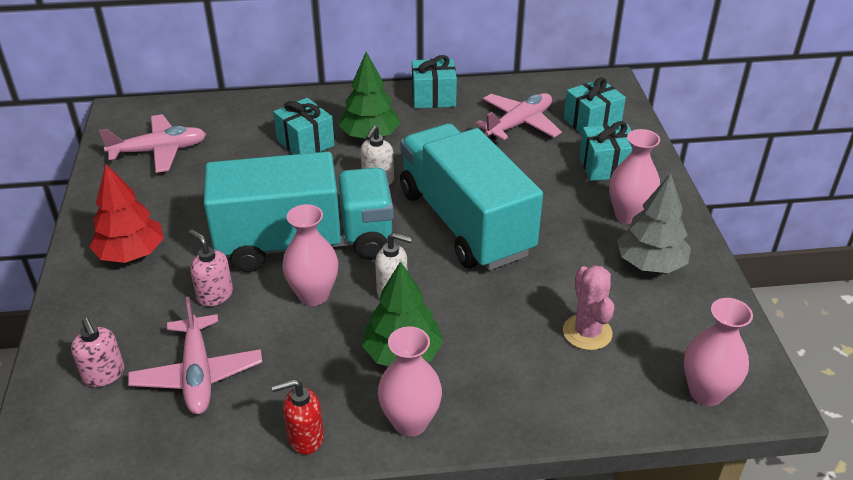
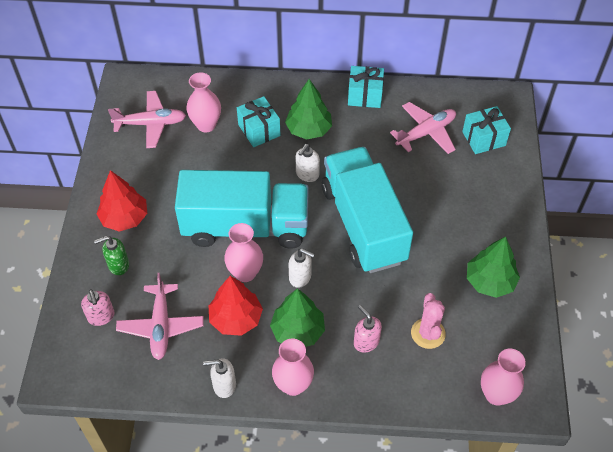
camera: 10 degrees right, 15 degrees up
pink soap dispenser [189,229,233,306] -> pink soap dispenser moved to [354,305,382,353]
red soap dispenser [272,379,324,455] -> white soap dispenser [203,358,236,398]
turquoise gift [579,121,632,181] -> none
pink vase [609,129,660,224] -> pink vase moved to [187,72,221,132]
grey tree [617,173,691,273] -> green tree [467,237,520,298]
none -> green soap dispenser [94,236,129,275]
none -> red tree [209,276,263,336]

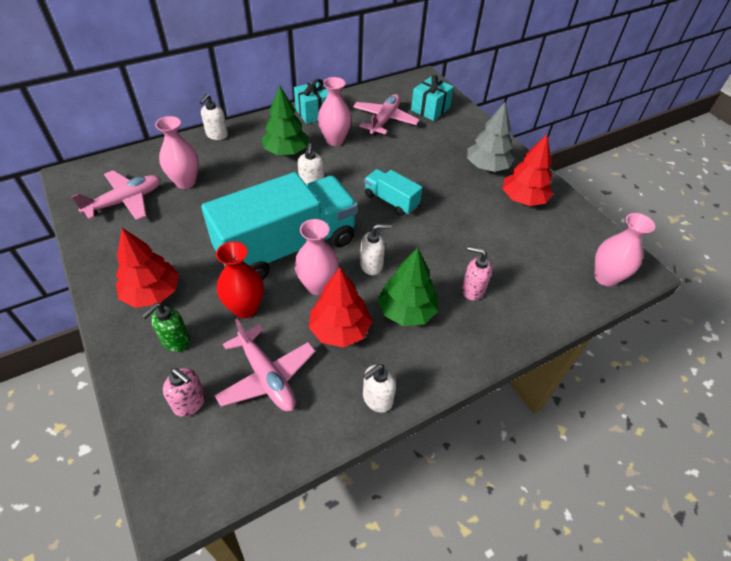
camera: 35 degrees left, 5 degrees down
turquoise gift [237,96,281,147] -> none
pink vase [272,339,314,396] -> pink vase moved to [318,77,352,146]
turquoise truck [322,147,413,273] -> turquoise truck [364,169,423,216], size x0.45
pink cactus [411,293,446,349] -> none
green tree [467,237,520,298] -> red tree [502,135,553,206]
none -> white soap dispenser [200,94,228,140]
none -> red vase [216,241,264,318]
none -> grey tree [467,102,514,172]

